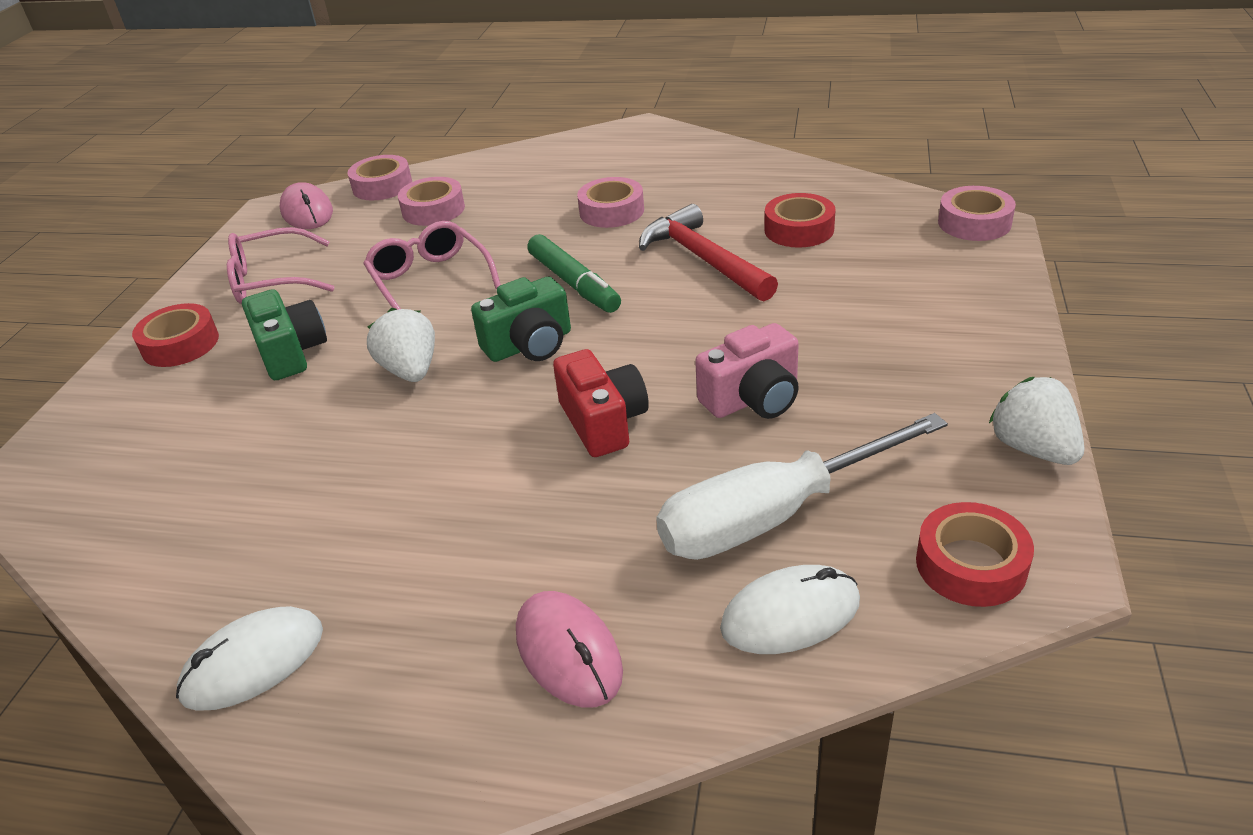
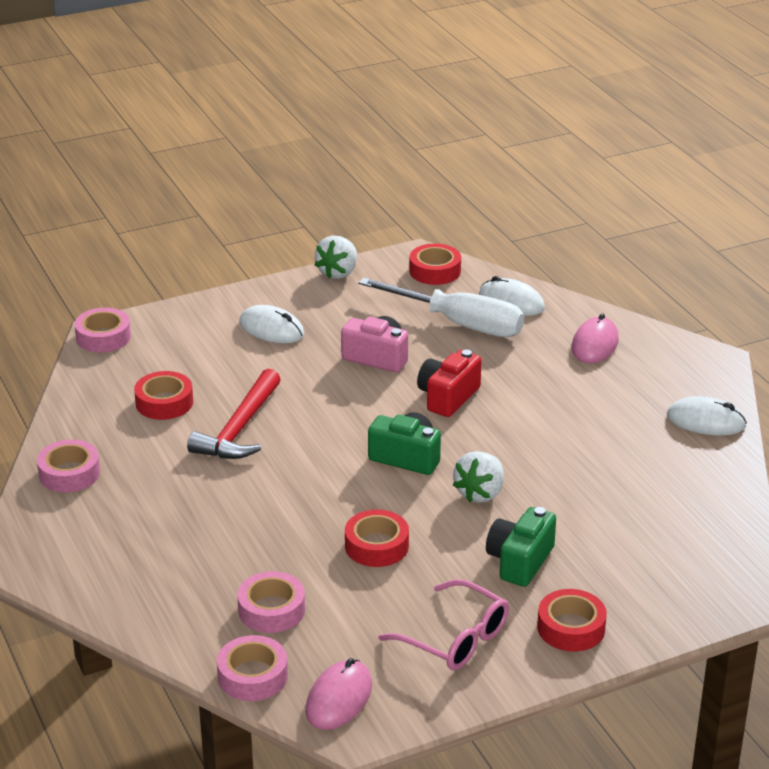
camera: 130 degrees left, 5 degrees down
pink glasses [363,221,501,310] -> red tape [345,510,409,567]
green marker [527,234,621,313] -> none
pink tape [577,177,644,228] -> pink tape moved to [37,440,100,492]
none -> white mouse [239,305,304,343]

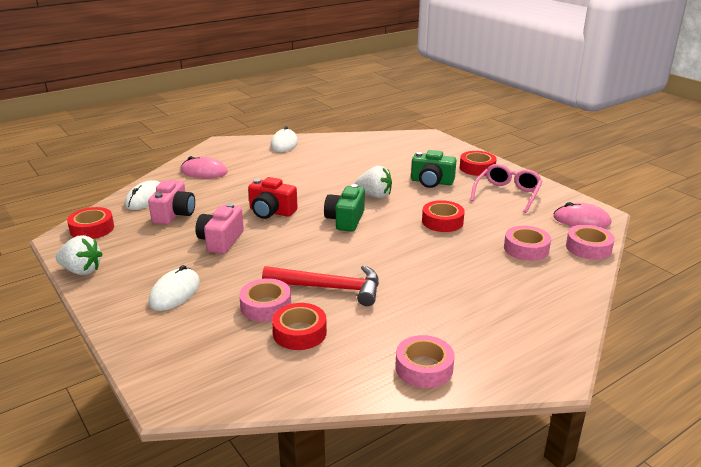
camera: 100 degrees left, 5 degrees down
pink tape [74,308,131,352] -> pink tape moved to [239,278,291,322]
white screwdriver [358,277,524,337] -> pink camera [148,180,195,225]

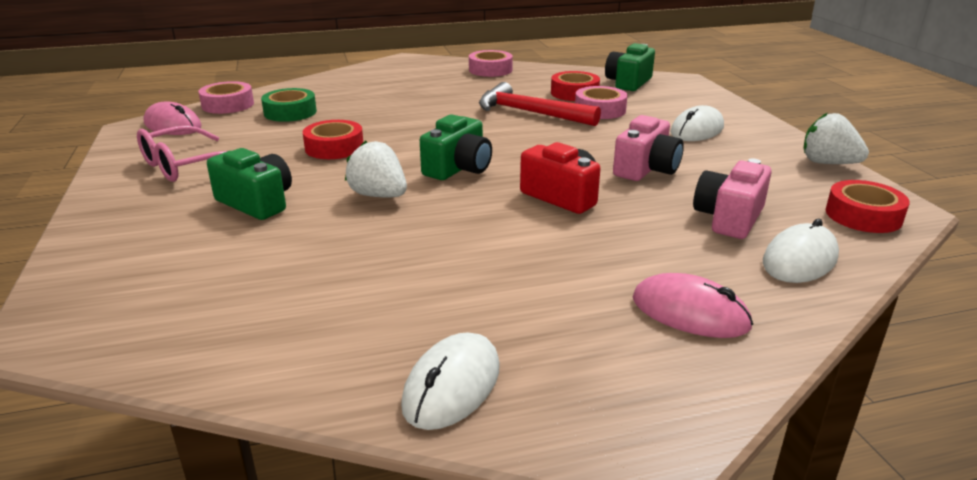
camera: 160 degrees left, 0 degrees up
red tape [460,151,497,176] -> none
pink tape [504,226,551,261] -> green tape [261,88,317,122]
none -> green camera [605,43,655,91]

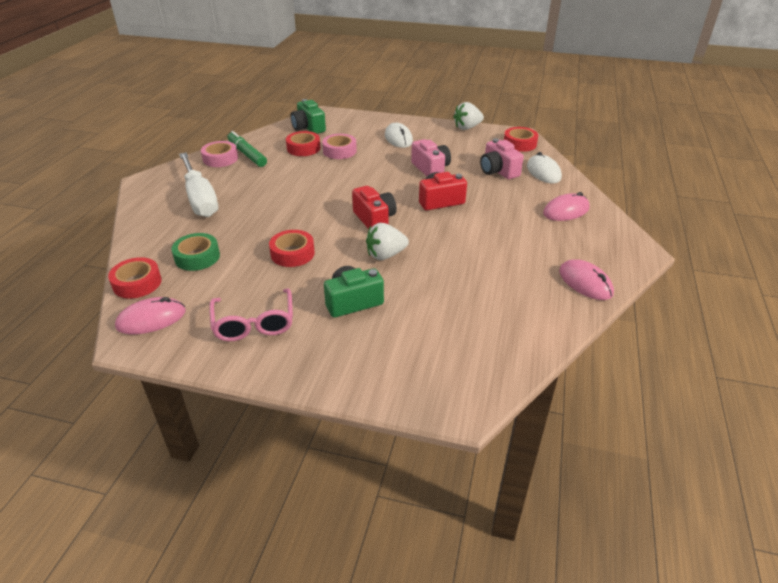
camera: 60 degrees left, 10 degrees up
pink tape [198,81,254,114] -> red tape [108,257,162,299]
white mouse [401,332,500,430] -> pink mouse [559,259,614,300]
green camera [420,114,492,180] -> red camera [352,186,397,229]
red hammer [479,82,601,126] -> none
none -> white screwdriver [179,152,218,217]
none -> green marker [227,131,267,167]

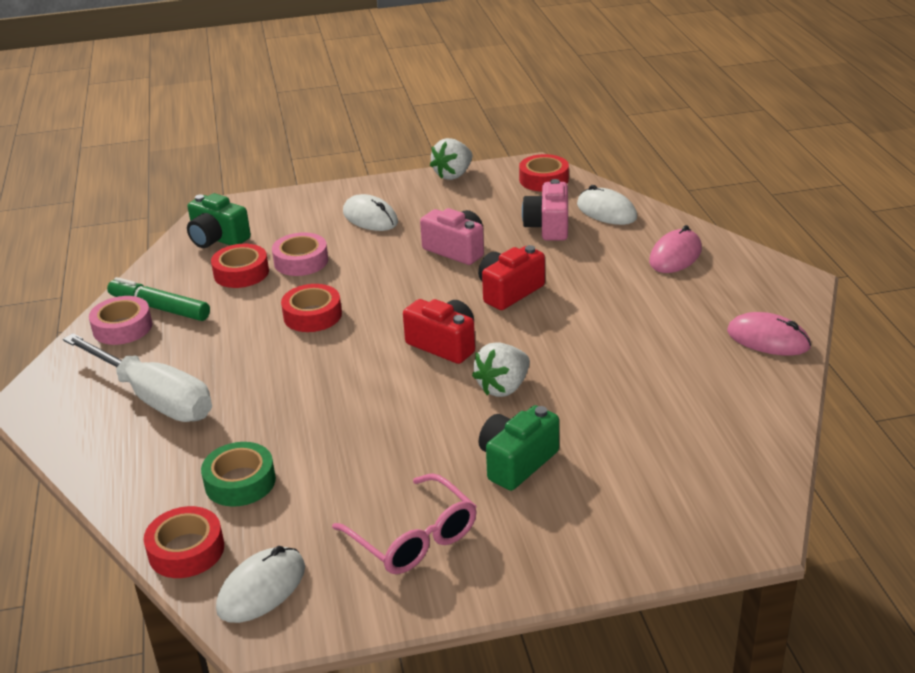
camera: 25 degrees left, 5 degrees down
pink mouse [115,297,186,334] -> white mouse [216,546,305,623]
red tape [269,230,315,267] -> red tape moved to [281,284,342,332]
pink camera [480,138,524,179] -> pink camera turned 60 degrees clockwise [522,179,568,241]

